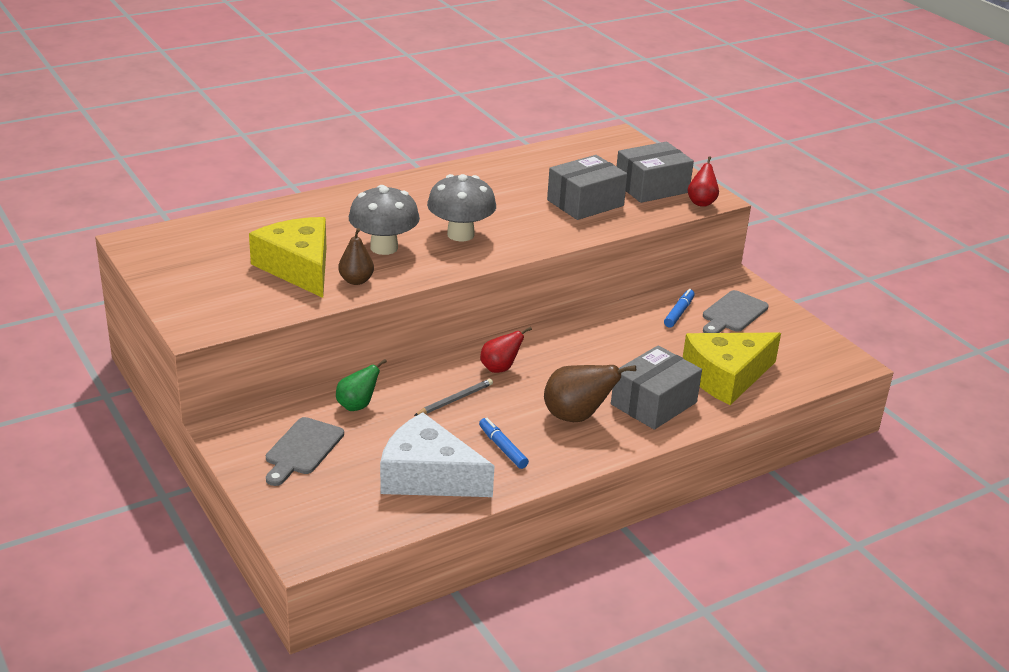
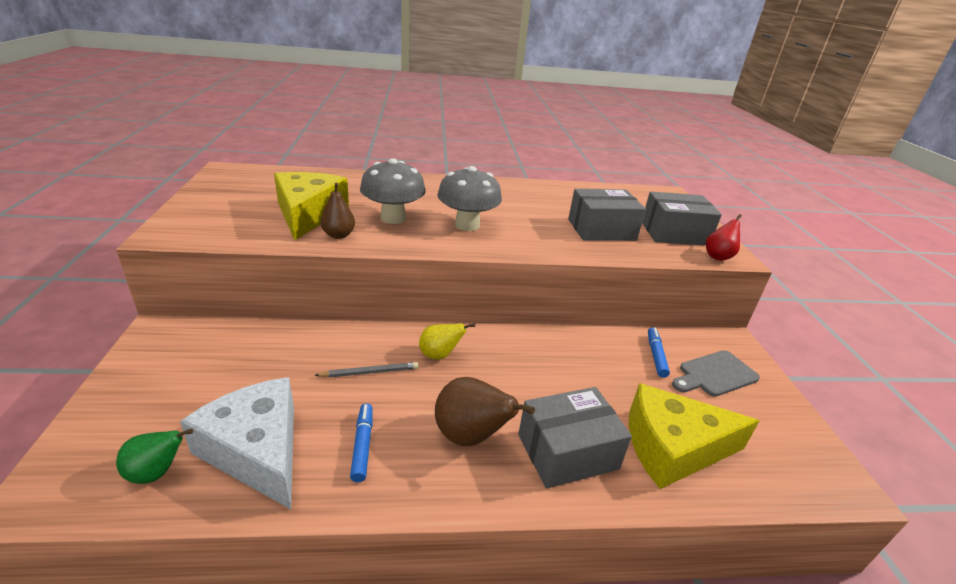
camera: 25 degrees right, 0 degrees up
grey cutting board [266,417,344,486] -> none
green pear [336,359,387,411] -> green pear moved to [116,429,193,484]
red pear [480,327,532,373] -> yellow pear [419,323,475,360]
blue marker [664,289,695,328] -> blue marker turned 45 degrees counterclockwise [648,328,670,378]

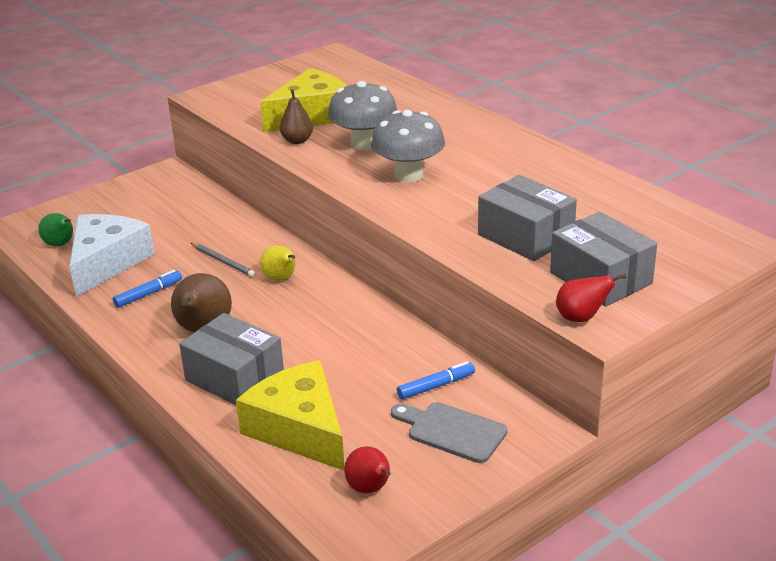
camera: 60 degrees right, 0 degrees up
none -> red pear [344,446,391,493]

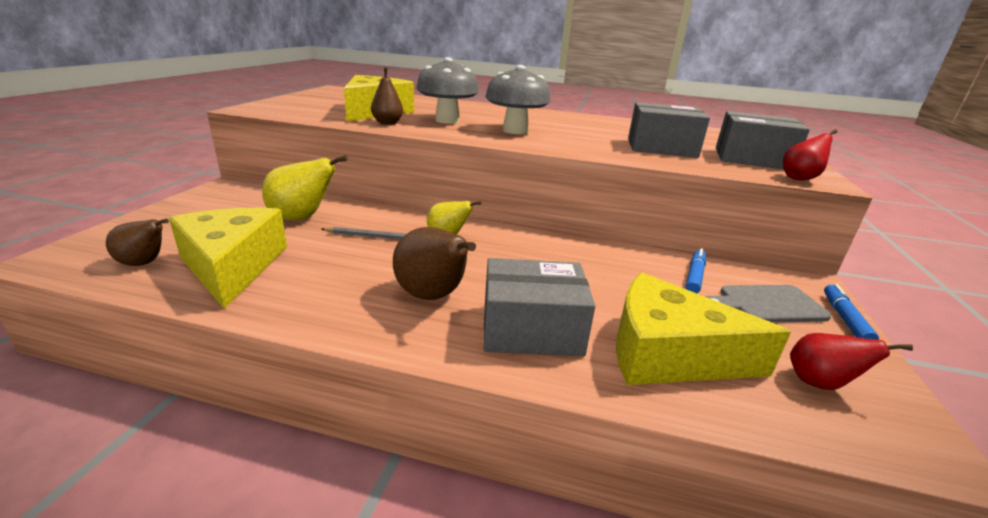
camera: 40 degrees left, 5 degrees down
green pear [38,213,73,246] -> brown pear [106,219,169,266]
white cheese [69,214,155,297] -> yellow cheese [169,208,287,309]
blue marker [113,270,182,308] -> blue marker moved to [824,284,879,340]
none -> yellow pear [262,155,348,220]

